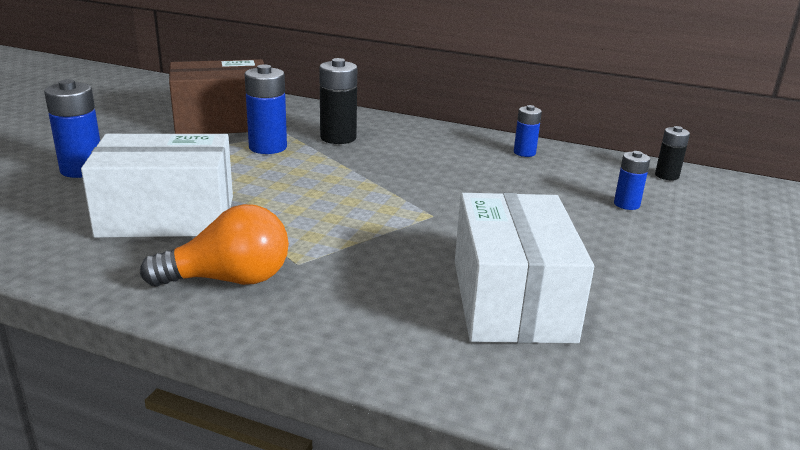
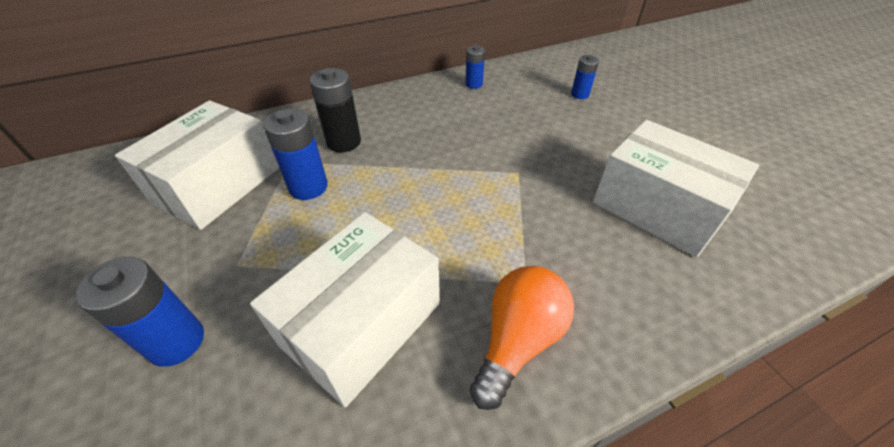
camera: 45 degrees left, 20 degrees up
brown box [169,59,264,134] -> white box [115,100,279,230]
black battery [655,126,690,180] -> none

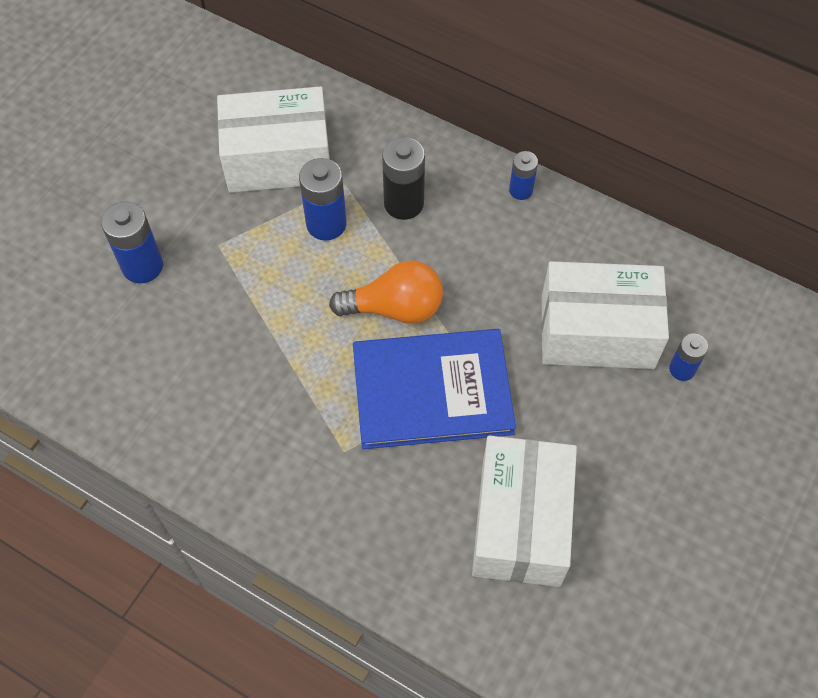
camera: 55 degrees right, 15 degrees up
white box [250,212,440,407] -> white box moved to [541,261,669,369]
blue battery [465,45,485,89] -> blue battery moved to [509,151,538,200]
orange light bulb [470,266,574,410] -> orange light bulb moved to [329,260,443,324]
none -> blue book [353,329,516,449]

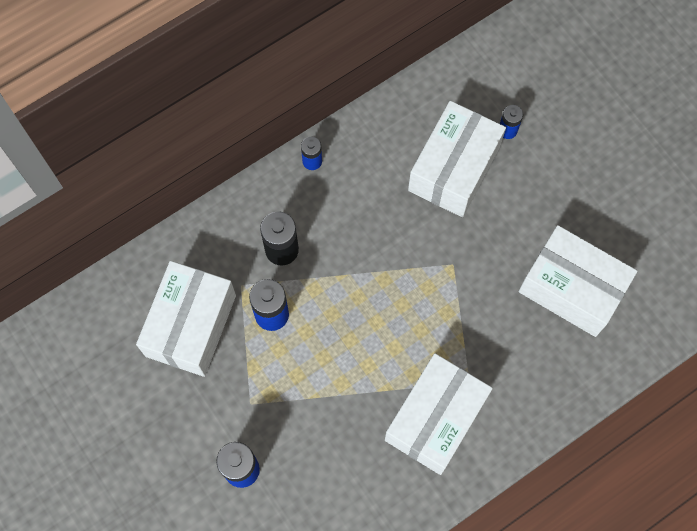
camera: 65 degrees left, 10 degrees up
orange light bulb [329,260,443,324] -> none
blue book [353,329,516,449] -> none
none -> white box [385,353,493,475]

